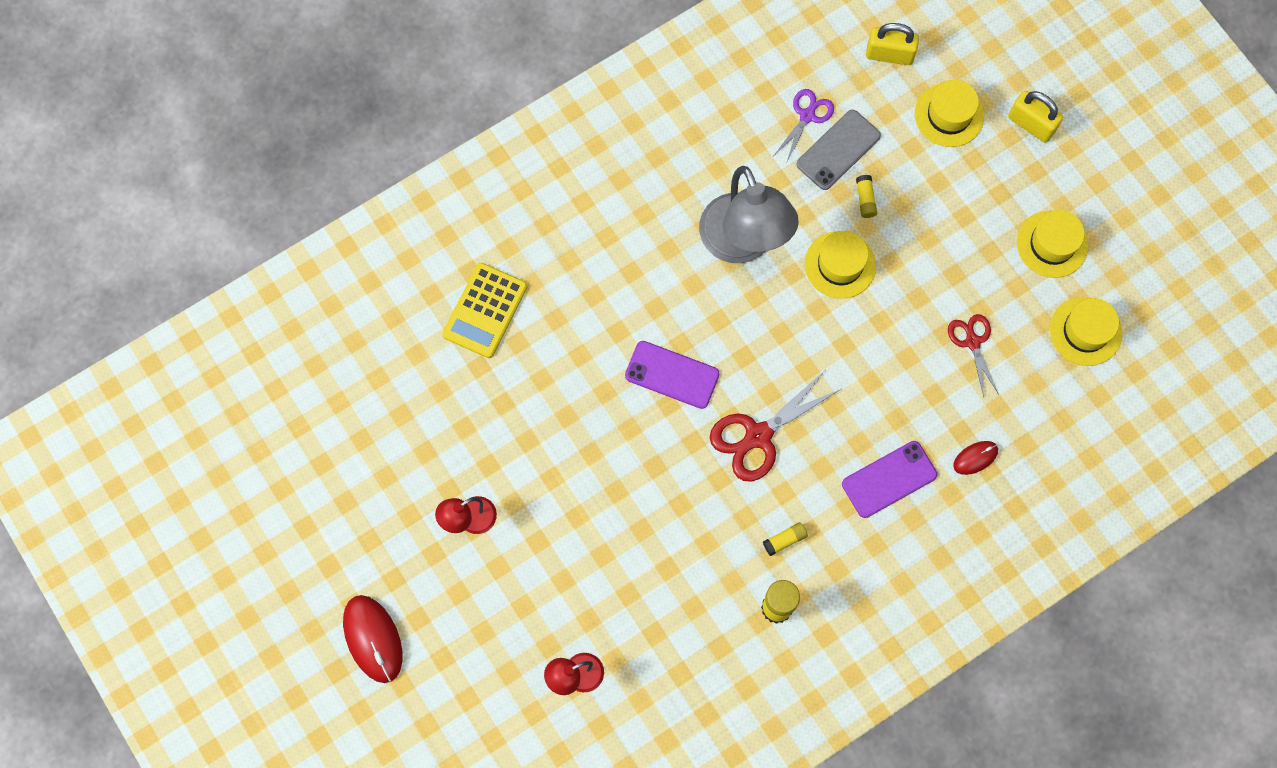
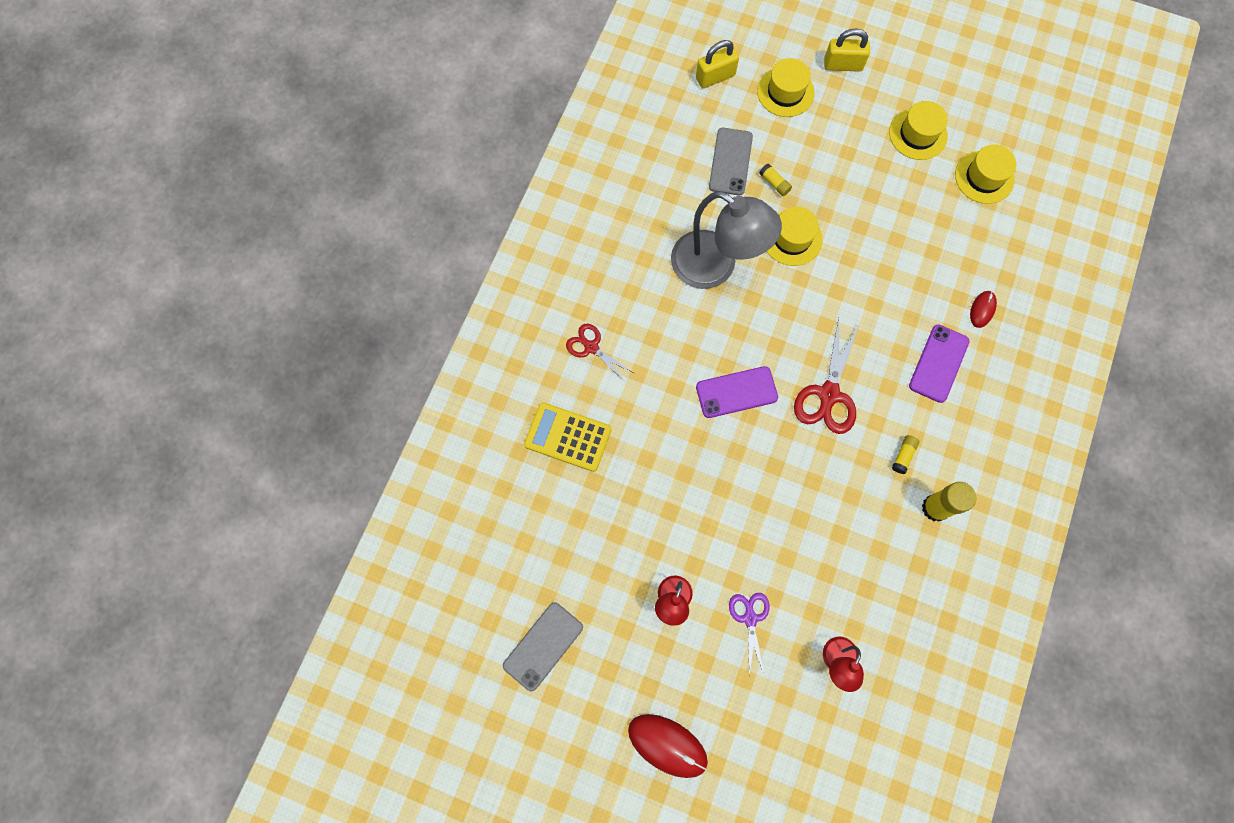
camera: 35 degrees left, 0 degrees up
yellow calculator [442,263,527,358] -> yellow calculator turned 120 degrees clockwise [524,402,612,472]
purple scissors [774,89,834,164] -> purple scissors moved to [729,593,770,676]
red scissors [948,314,998,397] -> red scissors moved to [566,324,634,383]
none -> grey phone [503,602,583,691]

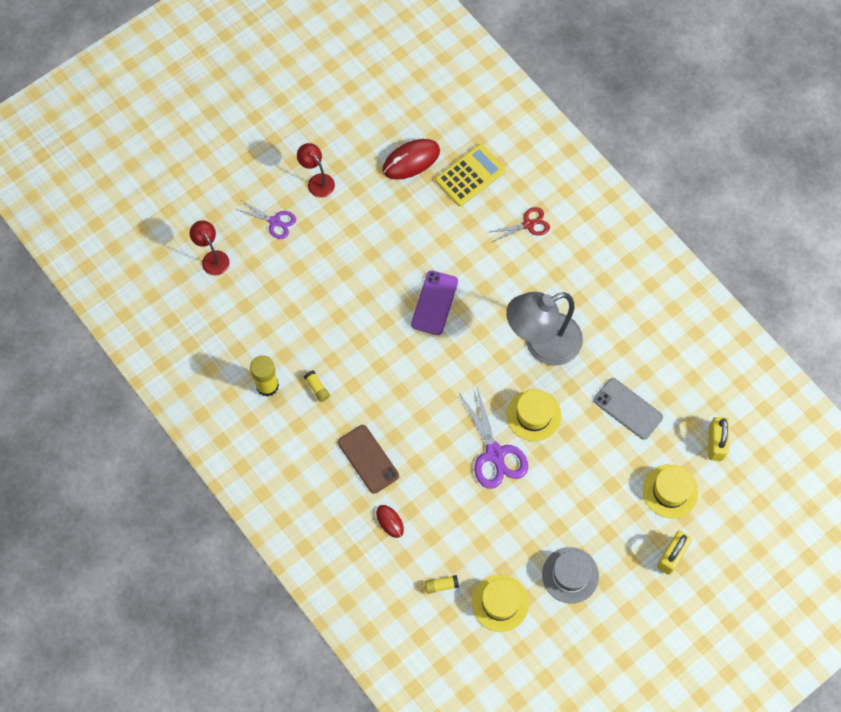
camera: 120 degrees right, 5 degrees down
grey phone [503,602,583,691] -> none
red mouse [628,714,708,778] -> red mouse moved to [383,139,440,180]
yellow glue stick [759,164,792,196] -> yellow glue stick moved to [425,575,459,594]
red scissors [794,318,860,434] -> none
yellow hat [889,101,948,160] -> grey hat [542,547,599,603]
purple phone [909,324,970,403] -> brown phone [338,425,399,494]
none -> purple scissors [459,387,528,489]

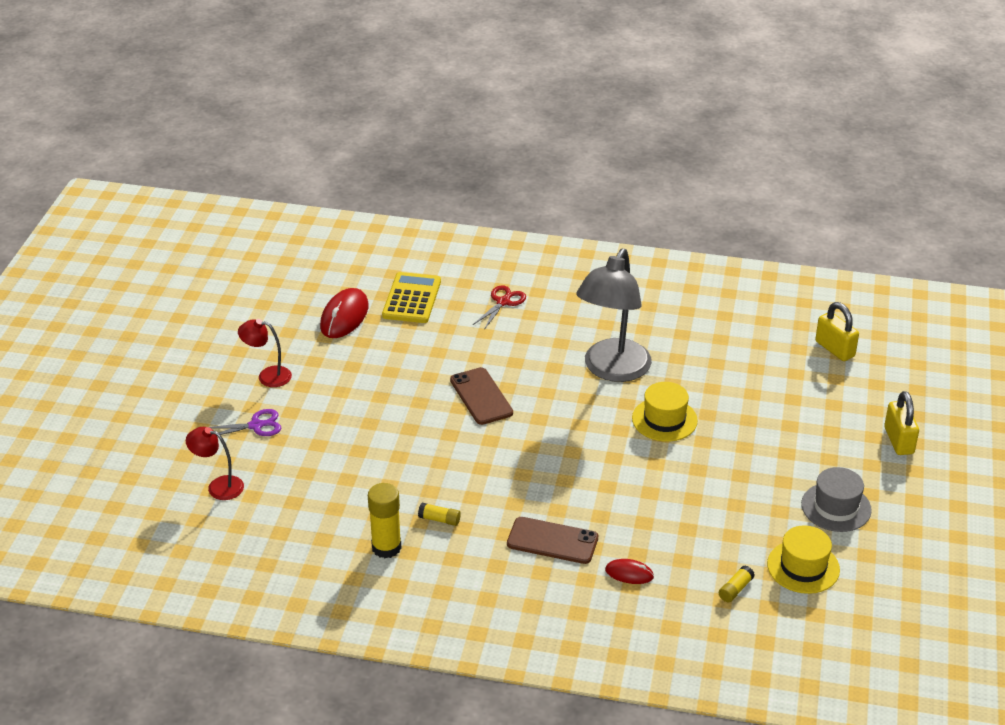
camera: 40 degrees left, 30 degrees down
purple phone [411,270,458,335] -> brown phone [450,367,513,425]
purple scissors [459,387,528,489] -> none
grey phone [594,378,663,440] -> none
yellow hat [643,464,699,518] -> none

